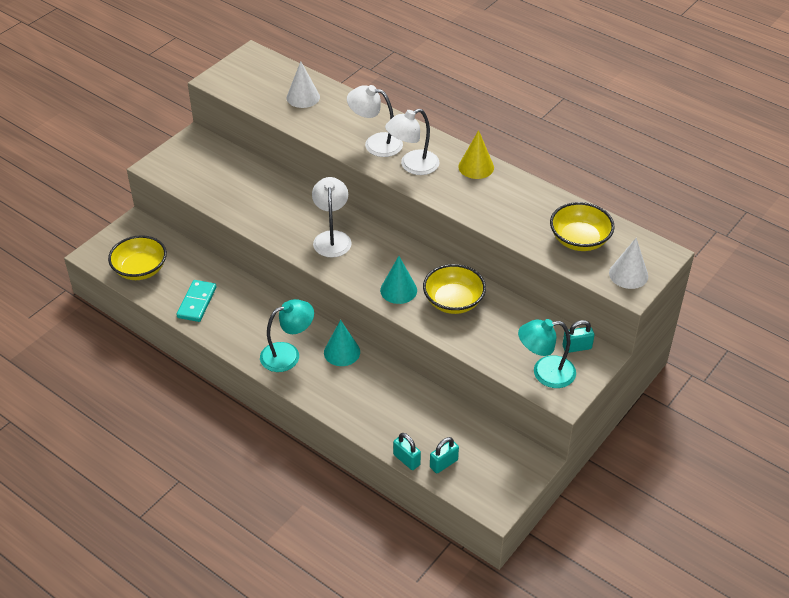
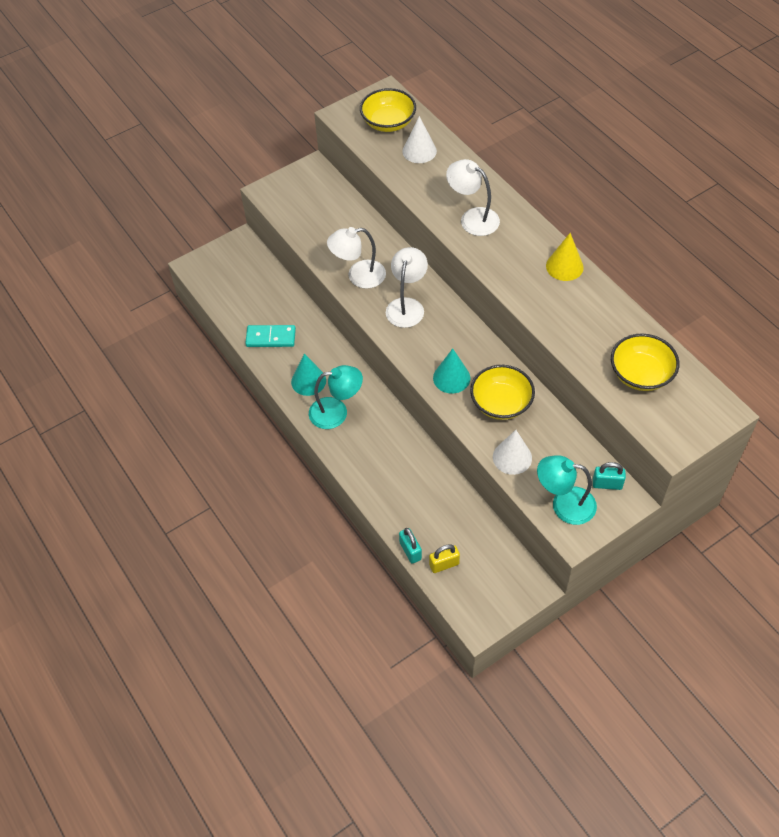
camera: 20 degrees right, 10 degrees up
yellow bowl [108,235,167,280] -> yellow bowl moved to [360,88,416,132]
turquoise domino [177,280,217,322] -> turquoise domino turned 60 degrees clockwise [245,325,296,347]
turquoise cone [324,320,360,366] -> turquoise cone moved to [291,354,326,396]
white lamp [385,109,439,175] -> white lamp moved to [327,227,386,289]
turquoise padlock [430,437,459,473] -> yellow padlock [429,544,460,573]
white cone [609,238,648,289] -> white cone moved to [493,430,532,475]

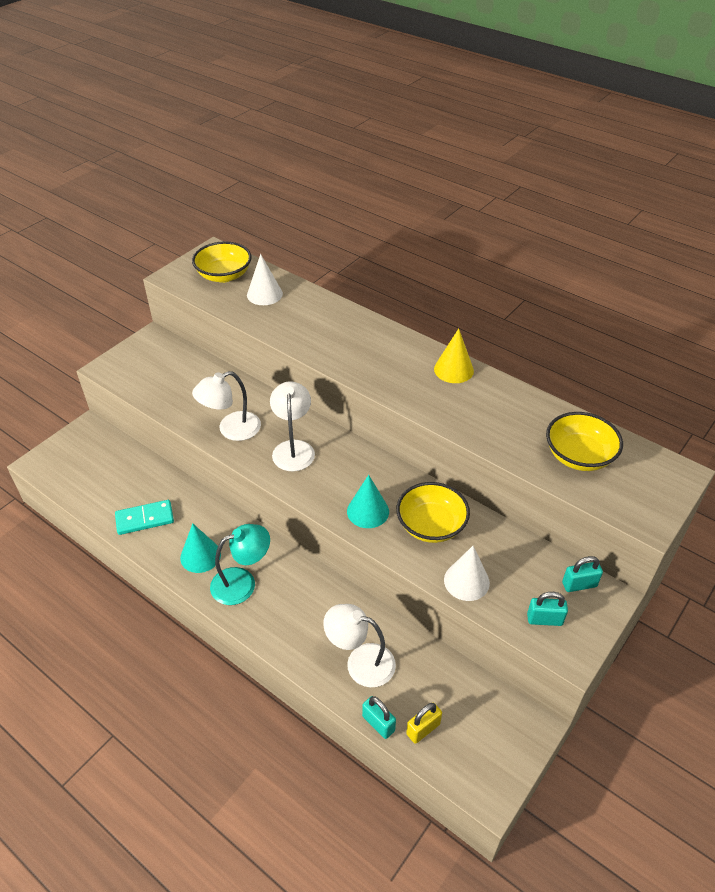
camera: 20 degrees left, 10 degrees down
white lamp [446,159,500,236] -> white lamp moved to [323,604,396,688]
turquoise lamp [537,455,597,525] -> turquoise padlock [527,592,568,626]

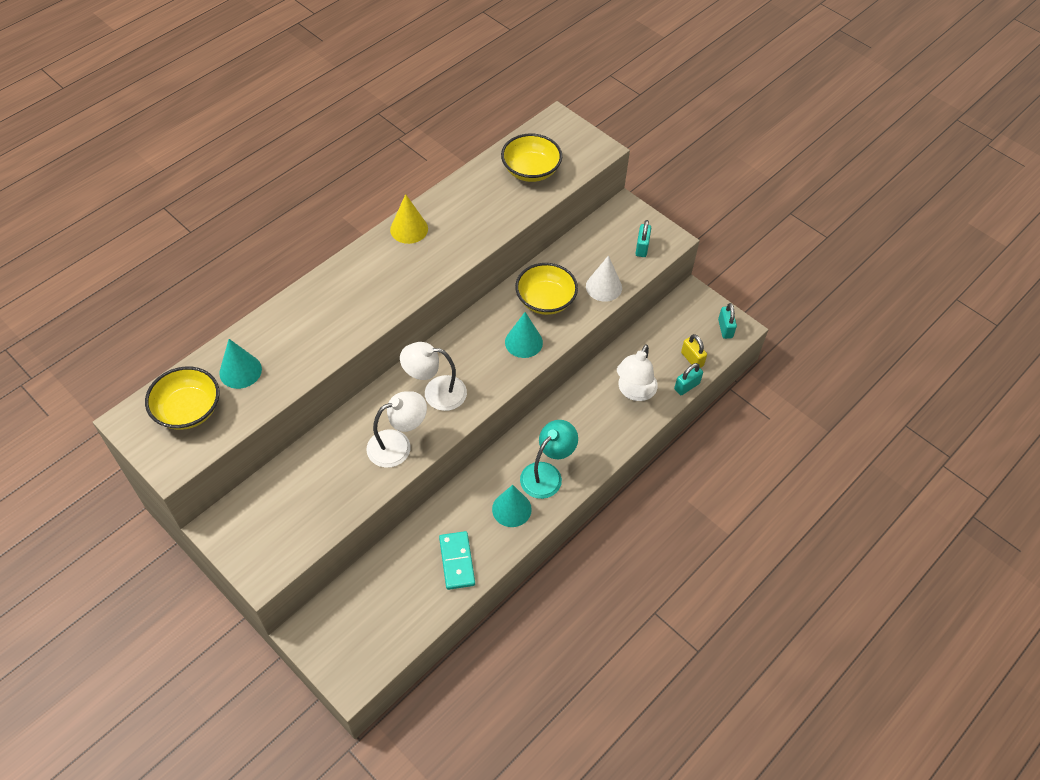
camera: 85 degrees left, 10 degrees up
white lamp [192,371,261,441] -> white lamp turned 90 degrees counterclockwise [367,391,427,468]
turquoise lamp [210,524,270,605] -> turquoise lamp turned 60 degrees clockwise [520,420,578,499]
white cone [247,254,283,305] -> turquoise cone [219,339,262,389]
turquoise padlock [562,556,603,592] -> turquoise padlock moved to [718,303,737,339]

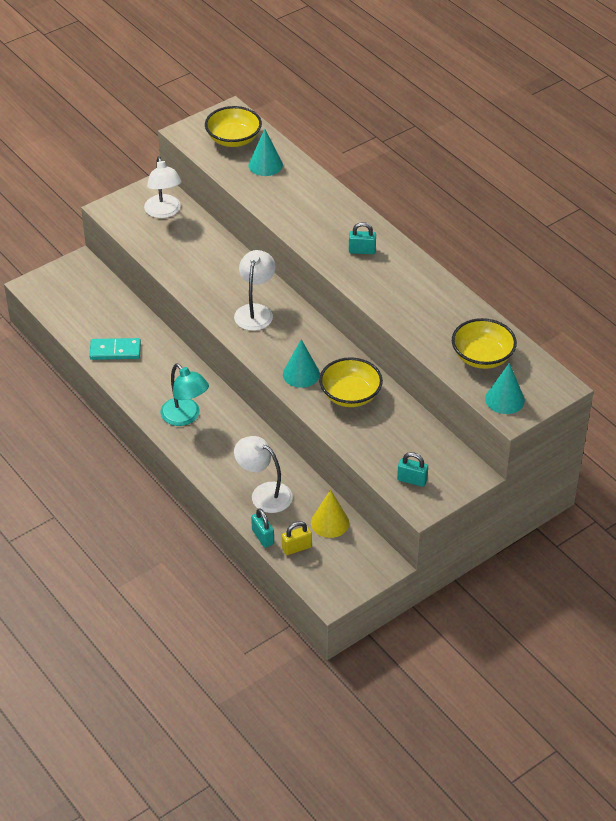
camera: 100 degrees right, 10 degrees down
white lamp [367,391,427,468] -> white lamp moved to [144,156,182,218]
yellow cone [390,194,428,244] -> yellow cone moved to [311,490,349,538]
turquoise cone [492,485,532,527] -> turquoise cone moved to [485,363,525,414]
white cone [586,255,622,302] -> none
turquoise padlock [718,303,737,339] -> turquoise padlock moved to [349,222,376,254]

